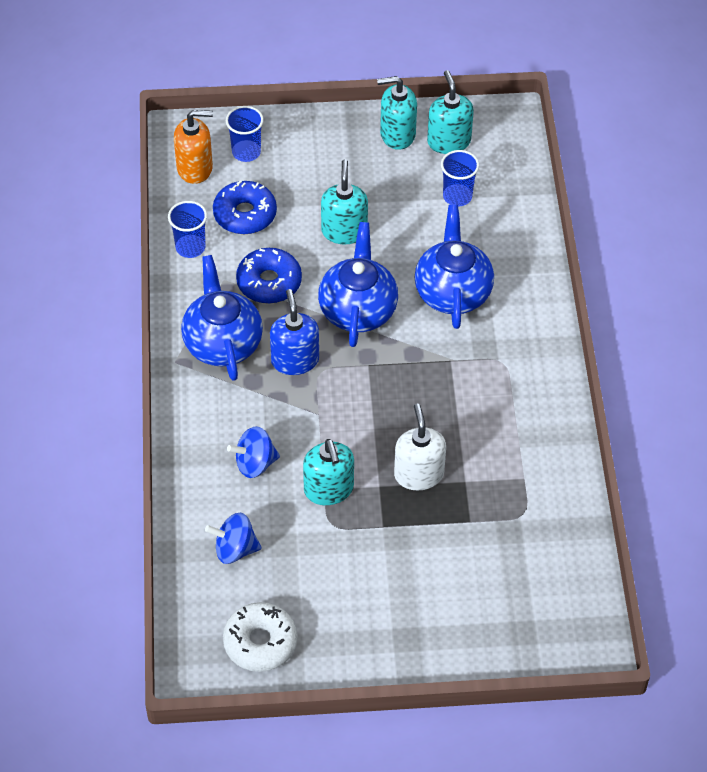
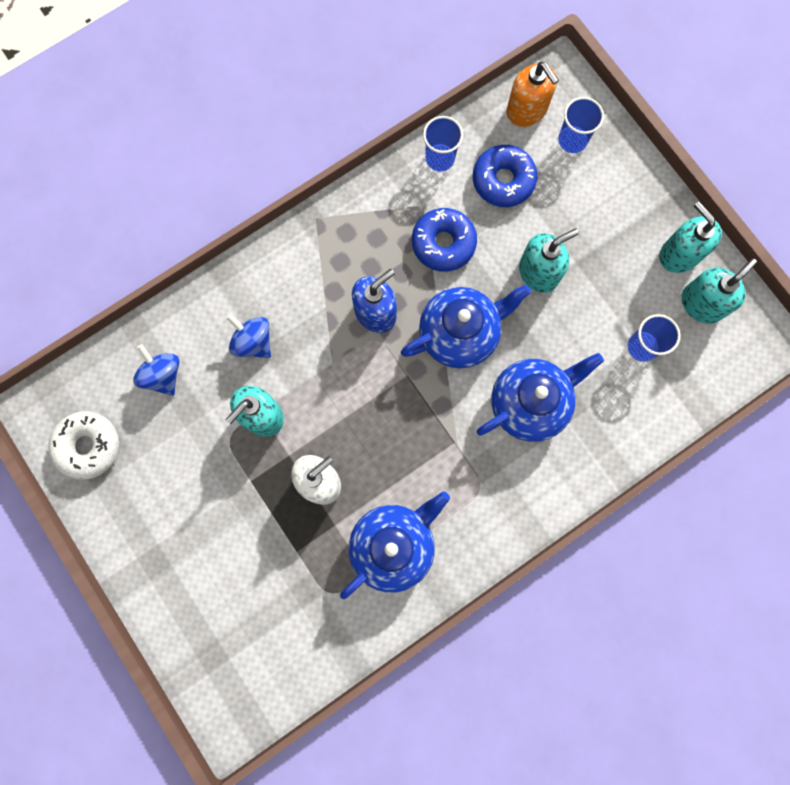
camera: 60 degrees right, 25 degrees up
blue teapot [181,255,263,381] -> blue teapot moved to [340,491,450,599]

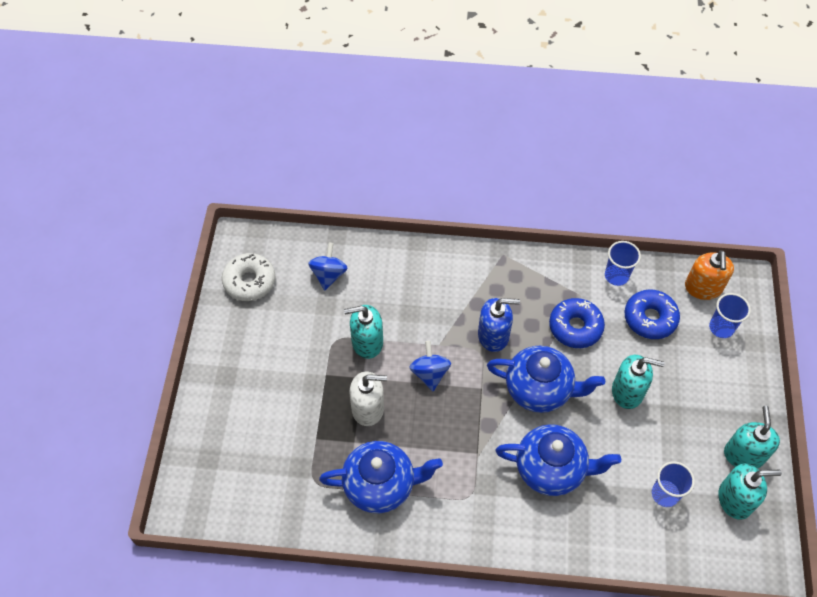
camera: 40 degrees right, 20 degrees down
blue spinning top [226,314,271,358] -> blue spinning top moved to [409,341,451,391]

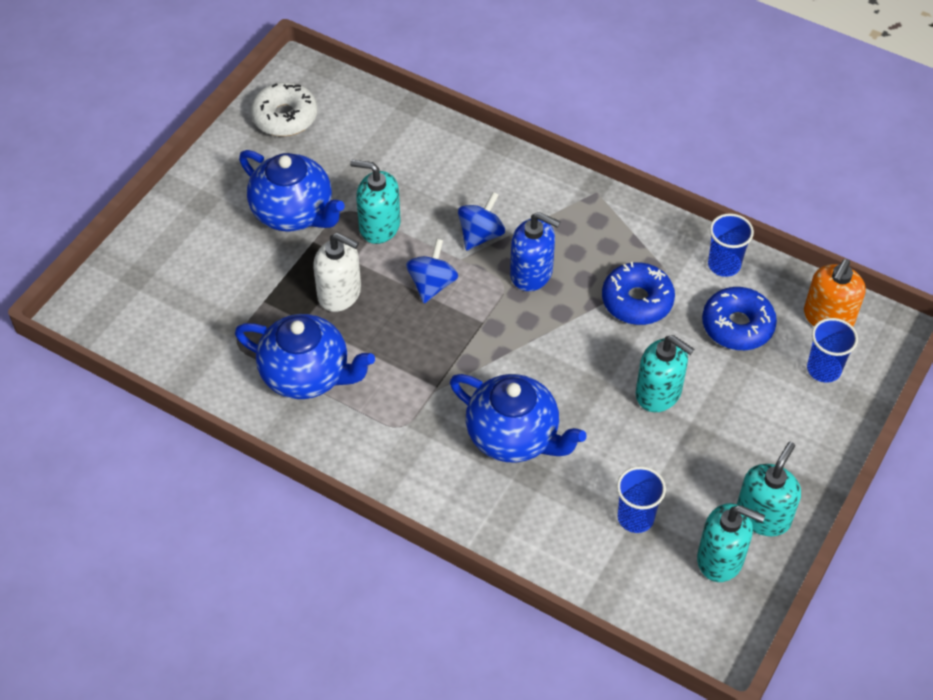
camera: 25 degrees right, 5 degrees down
blue spinning top [308,242,347,290] -> blue spinning top moved to [458,192,505,251]
blue teapot [487,346,605,413] -> blue teapot moved to [239,150,345,232]

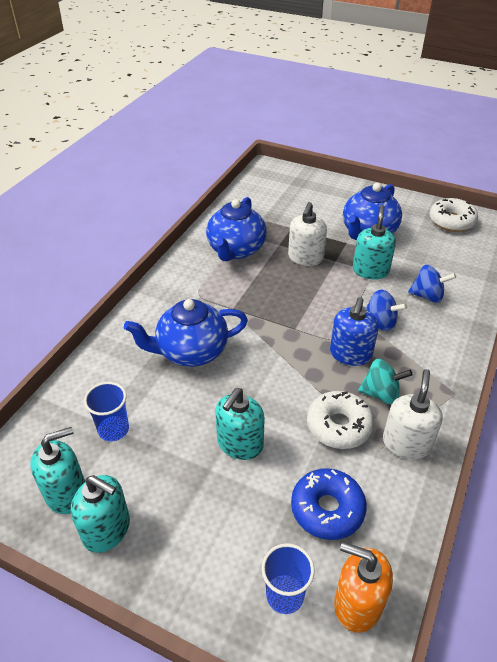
camera: 85 degrees right, 10 degrees down
blue spinning top [406,239,458,303] -> blue spinning top moved to [408,265,456,303]
blue teapot [450,374,587,462] -> blue teapot turned 45 degrees clockwise [124,299,248,367]
blue donut [602,262,675,325] -> white donut [307,391,374,449]
turquoise soap dispenser [697,503,765,582] -> turquoise soap dispenser turned 135 degrees counterclockwise [31,427,85,514]
blue cup [708,213,754,277] -> none
none -> turquoise spinning top [358,359,413,404]
none -> white soap dispenser [383,369,443,459]

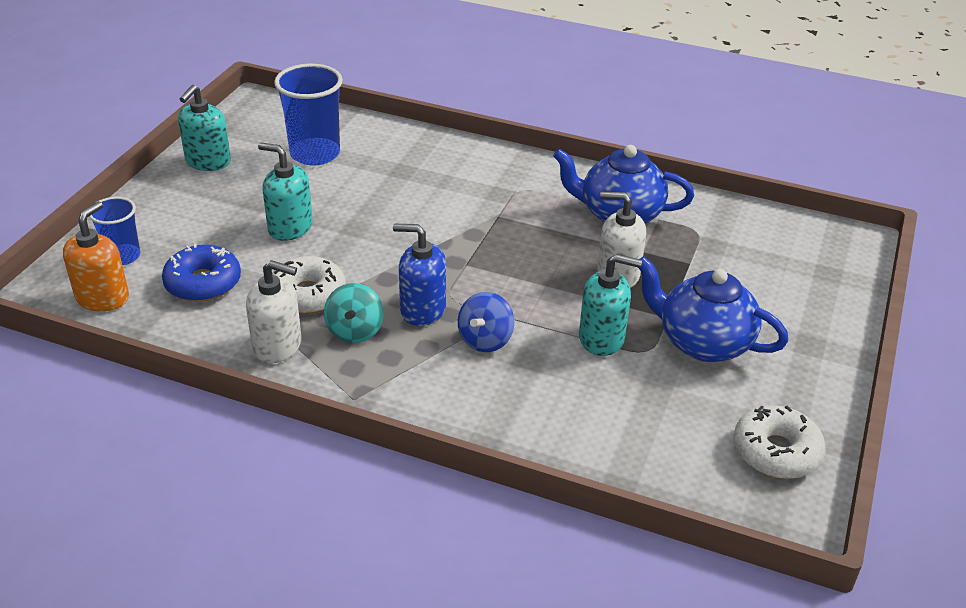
camera: 85 degrees right, 5 degrees down
turquoise soap dispenser [31,427,85,514] -> none
blue cup [84,382,129,441] -> blue cup [274,64,343,165], size x1.65
blue teapot [124,299,248,367] -> none
blue spinning top [408,265,456,303] -> none

